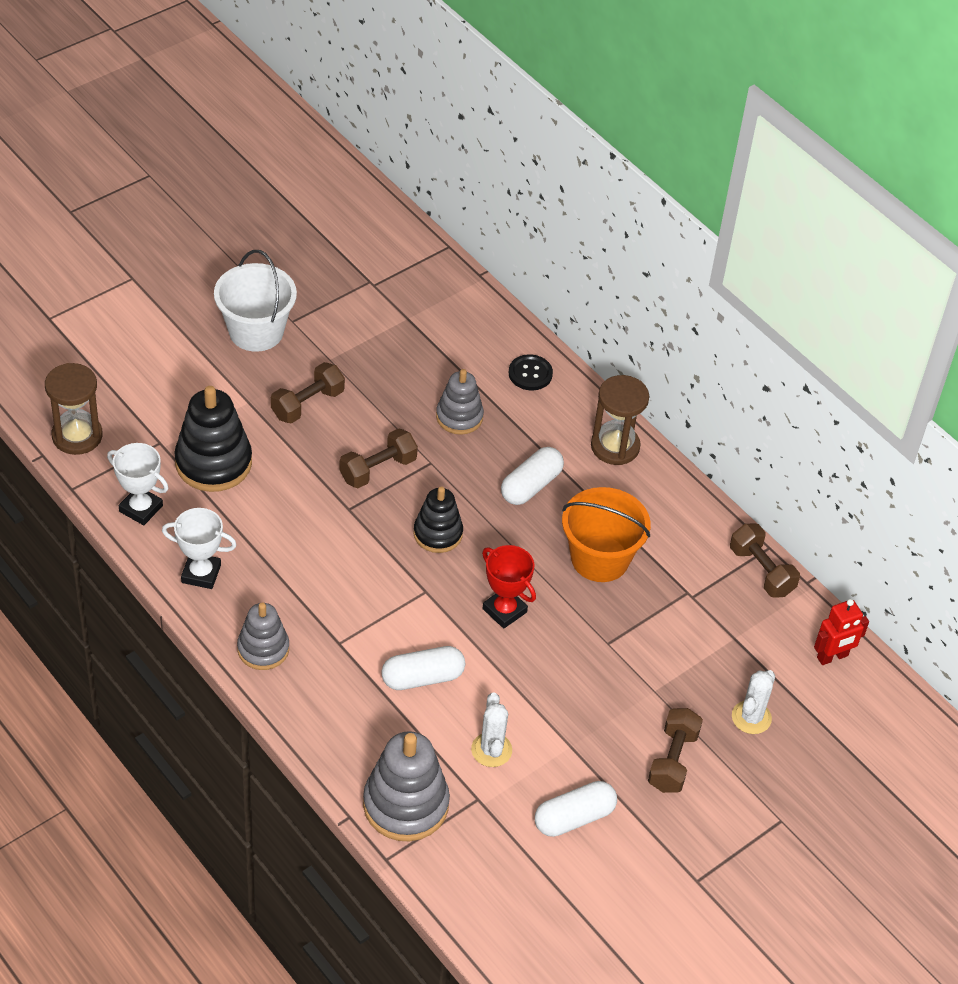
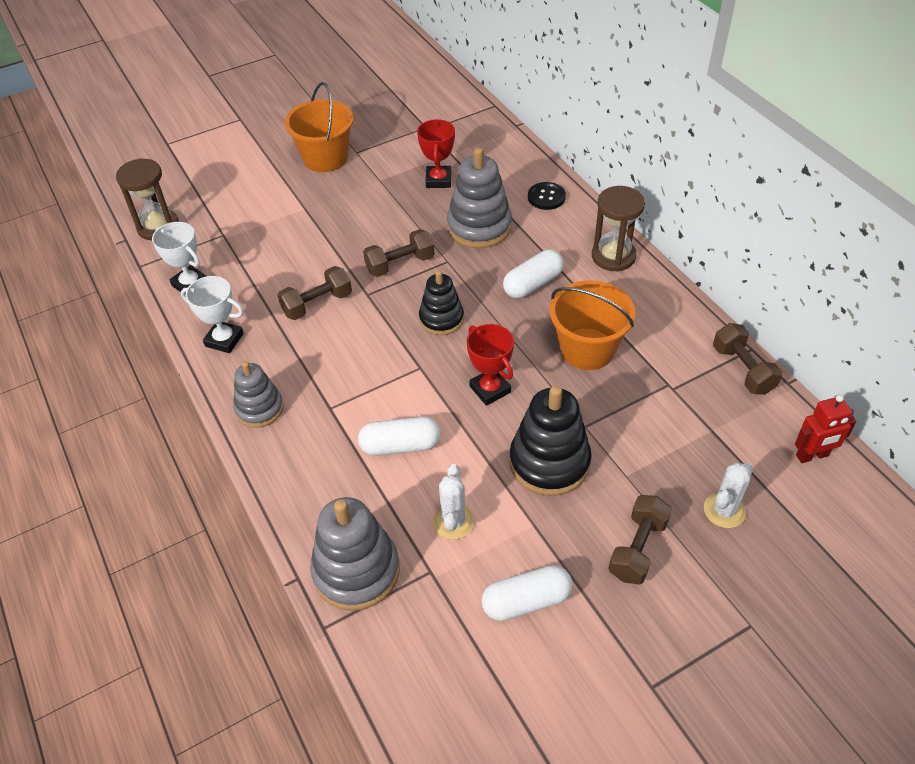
camera: 15 degrees right, 0 degrees up
black stacking toy [174,386,252,492] -> black stacking toy moved to [510,386,592,496]
white bucket [214,250,297,352] -> orange bucket [285,82,354,172]
brown dumbbell [271,362,345,424] -> brown dumbbell moved to [278,266,352,320]
grey stacking toy [436,369,484,435] -> grey stacking toy [447,147,512,248], size x1.58
none -> red trophy [417,119,455,188]

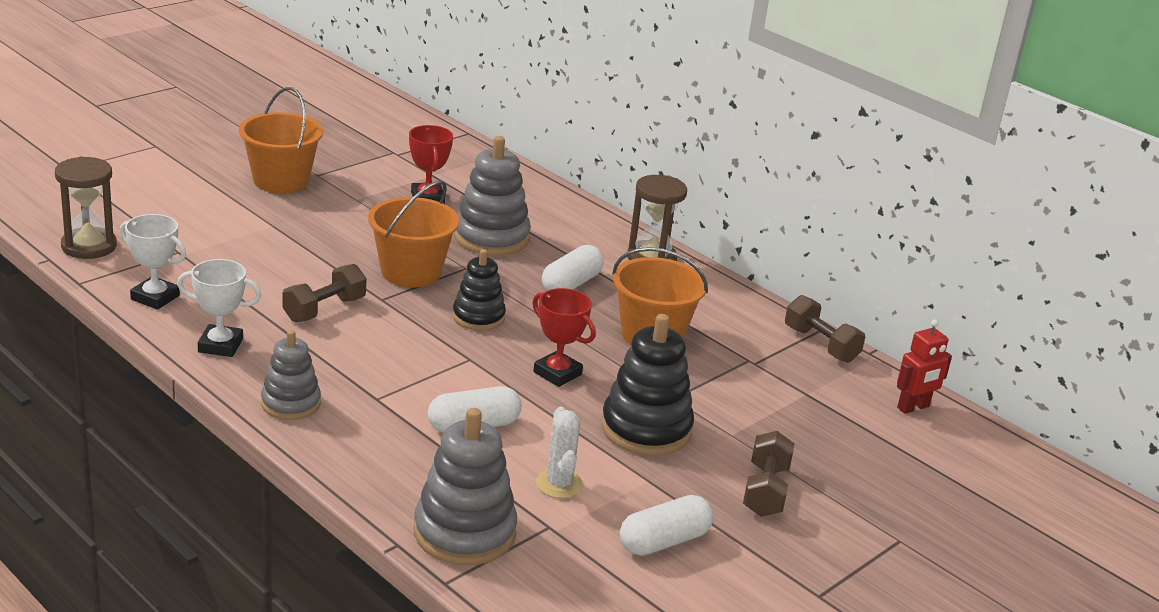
camera: 20 degrees left, 20 degrees down
brown dumbbell [363,229,434,277] -> orange bucket [368,181,459,287]
black button [528,182,566,210] -> none
white cactus [704,463,753,528] -> none

